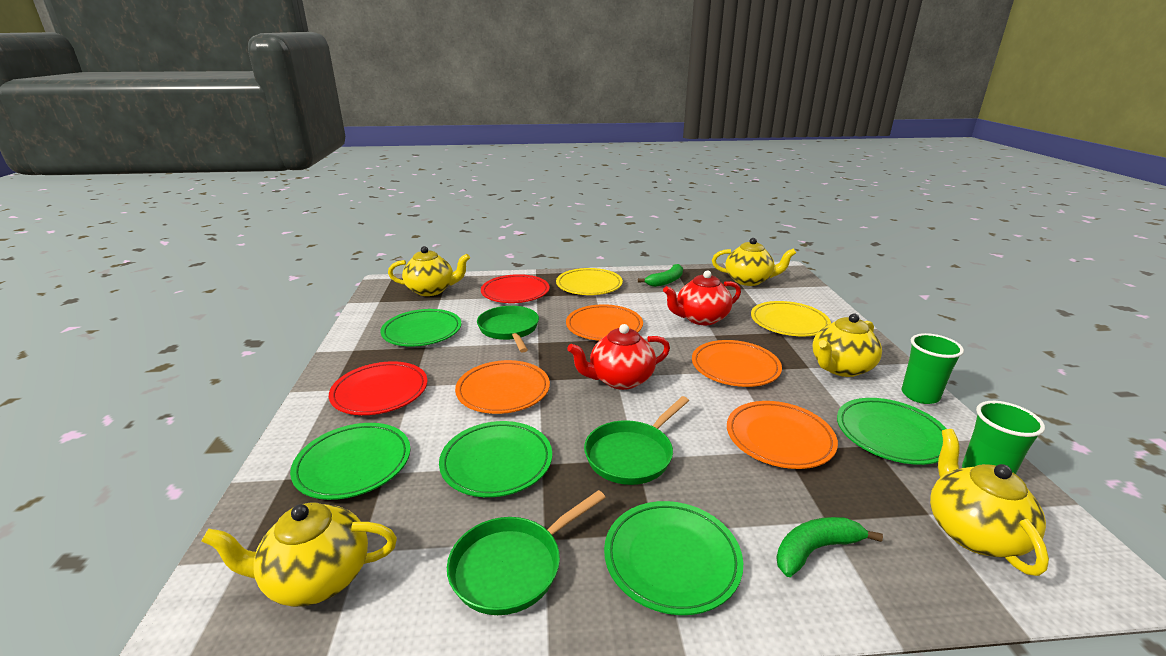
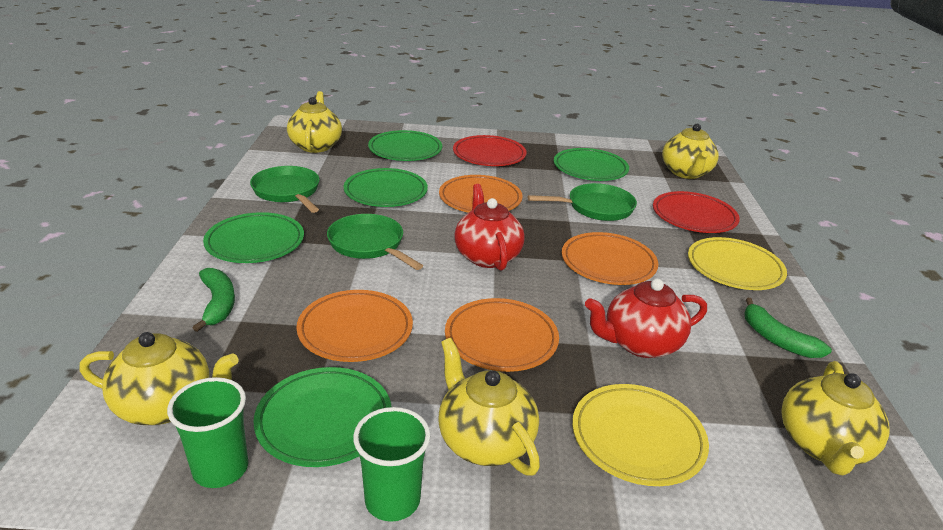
camera: 95 degrees right, 5 degrees up
red teapot [663,270,741,325] -> red teapot turned 90 degrees counterclockwise [585,278,707,358]

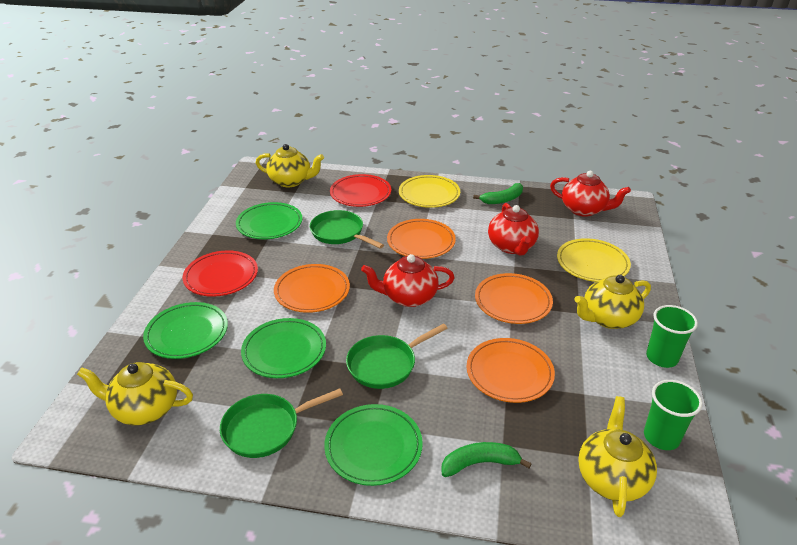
camera: 80 degrees left, 5 degrees up
green plate [253,367,391,467] -> none
green pan [528,183,637,221] -> green pan turned 45 degrees counterclockwise [310,210,384,248]
yellow teapot [781,361,890,475] -> red teapot [550,171,631,217]

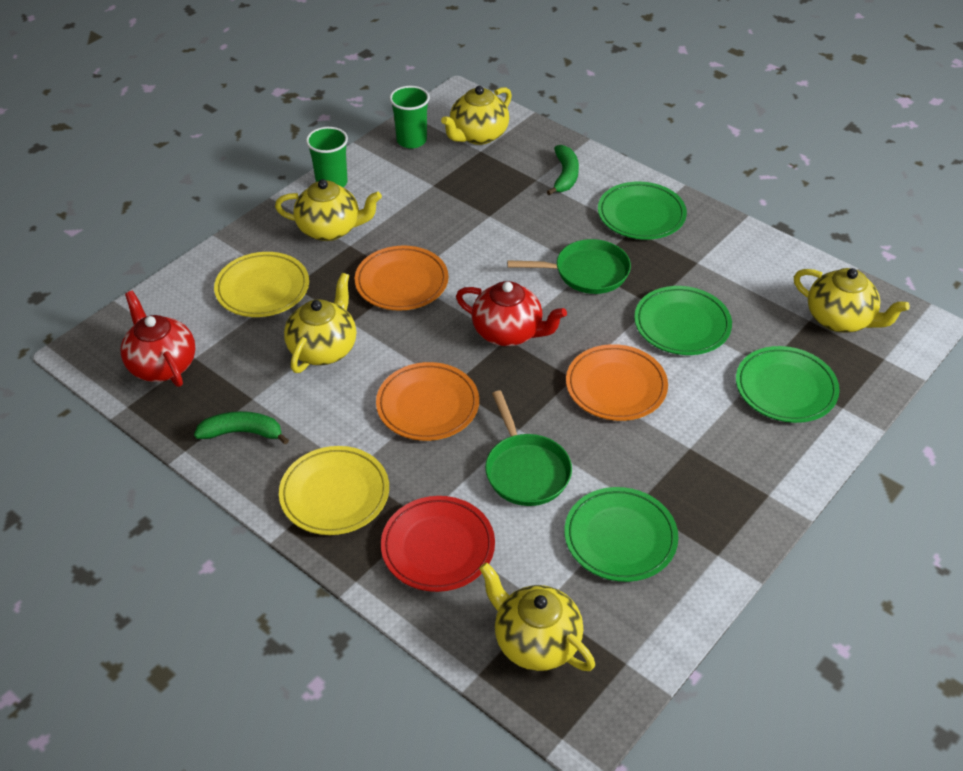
camera: 150 degrees left, 10 degrees up
red plate [183,250,258,297] -> none
green pan [220,389,343,458] -> none
green banana [442,442,532,477] -> green banana turned 105 degrees counterclockwise [547,145,579,195]
orange plate [467,338,555,403] -> none
red teapot [488,203,539,255] -> yellow teapot [284,273,356,373]

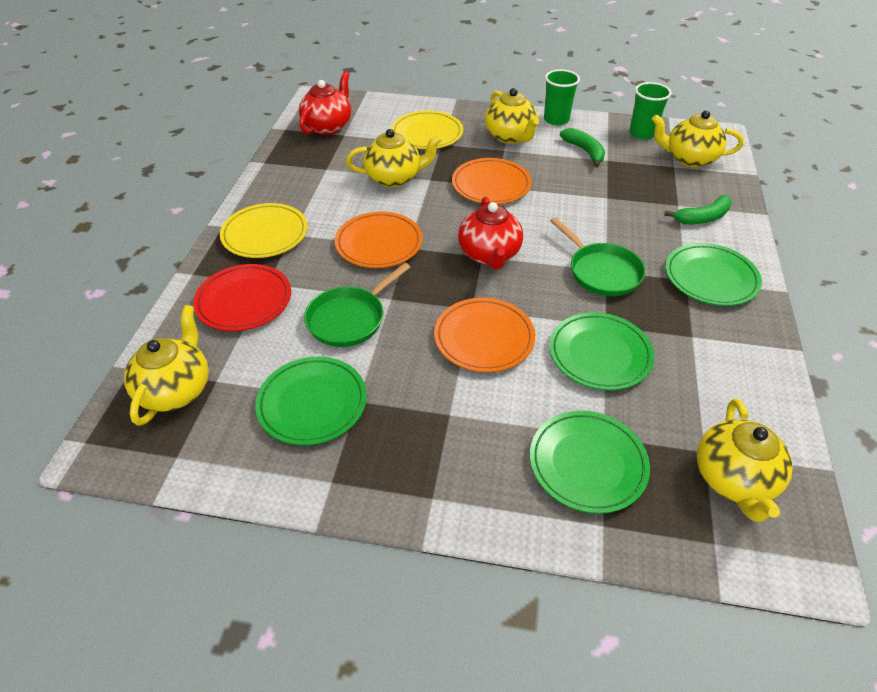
camera: 60 degrees right, 0 degrees up
green banana [194,411,289,445] -> green banana moved to [560,128,605,167]

